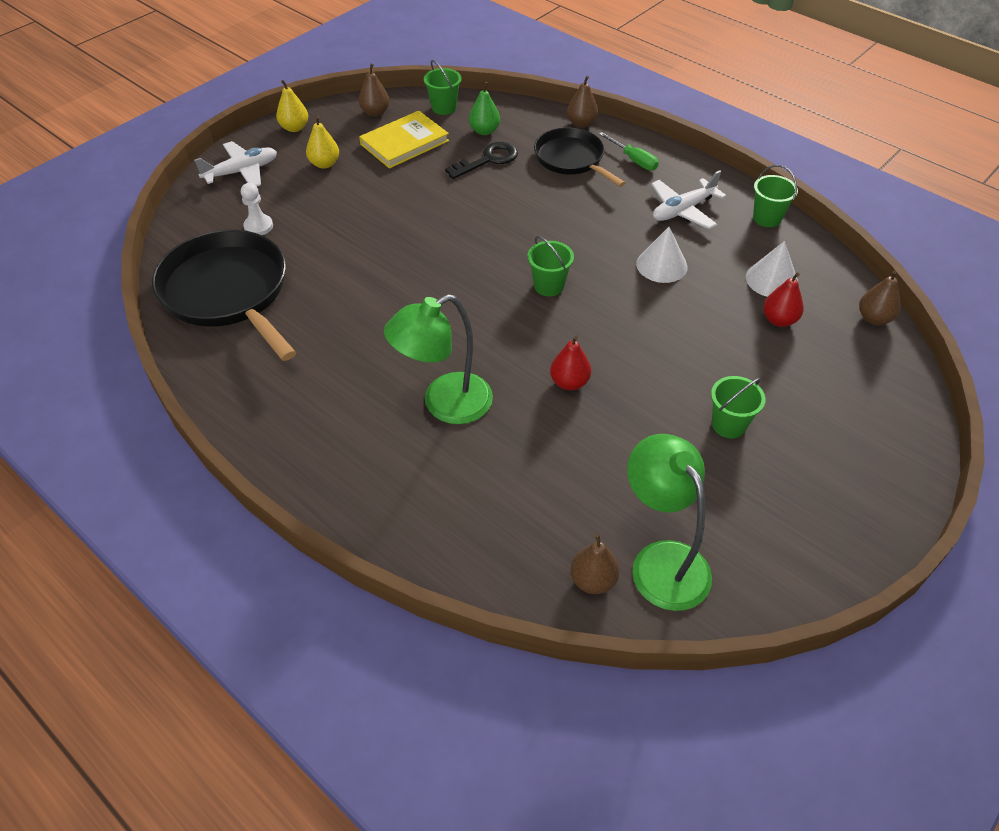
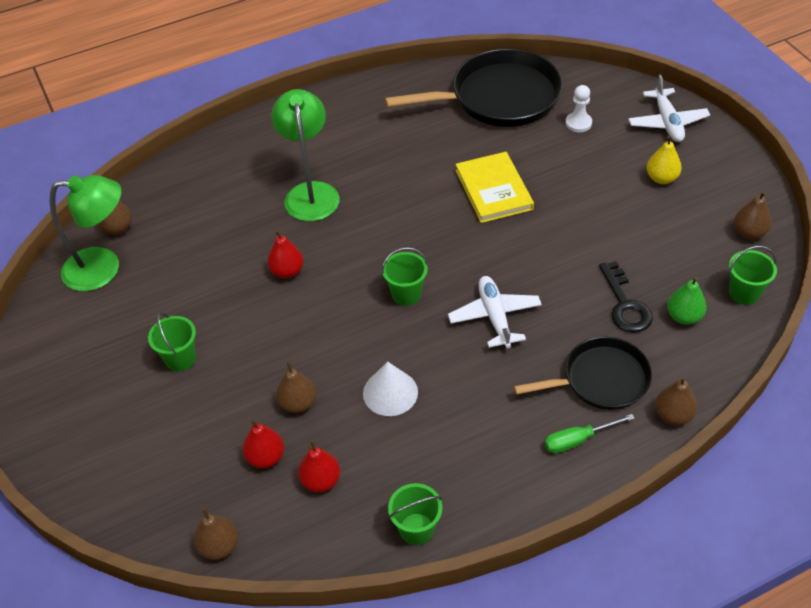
camera: 115 degrees right, 0 degrees up
yellow pear [276,80,308,132] -> none
yellow book [359,111,449,169] -> yellow book moved to [456,152,534,223]
white plane [651,170,726,229] -> white plane moved to [448,276,542,348]
white cone [746,241,798,297] -> red pear [298,440,340,492]
none -> brown pear [276,361,316,413]

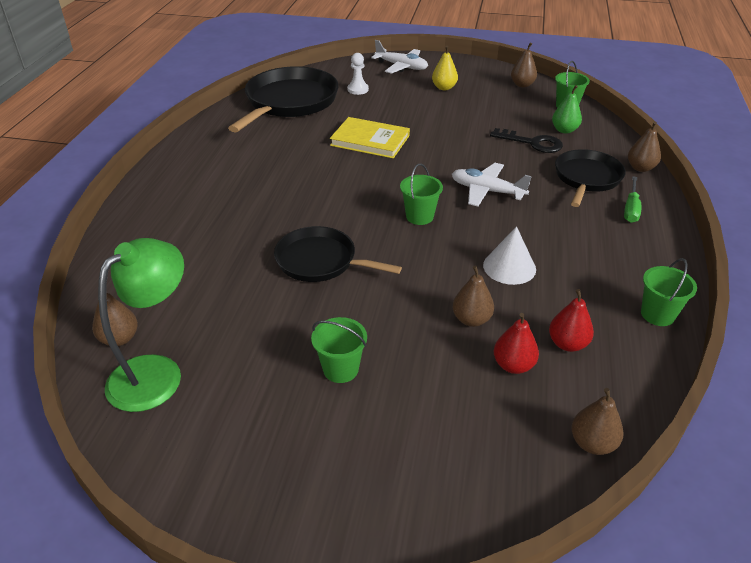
camera: 55 degrees left, 10 degrees down
red pear [267,230,303,278] -> black pan [274,226,402,282]
green lamp [271,89,339,221] -> none

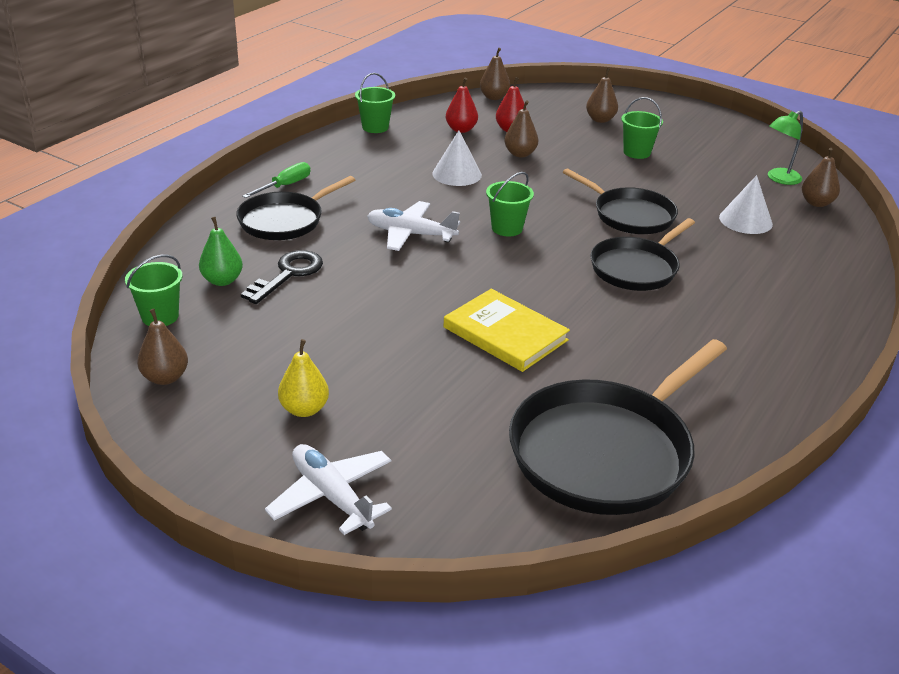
camera: 160 degrees left, 5 degrees down
green lamp [98,238,184,412] -> green lamp [768,111,803,185], size x0.60
white pawn [347,53,369,95] -> none
white plane [452,163,532,207] -> white plane turned 150 degrees clockwise [367,201,460,251]
black key [490,128,563,153] -> black key turned 75 degrees clockwise [241,250,323,304]
brown pear [628,121,661,172] -> brown pear moved to [586,68,618,123]
none -> black pan [590,218,695,291]
none -> white cone [719,175,773,234]

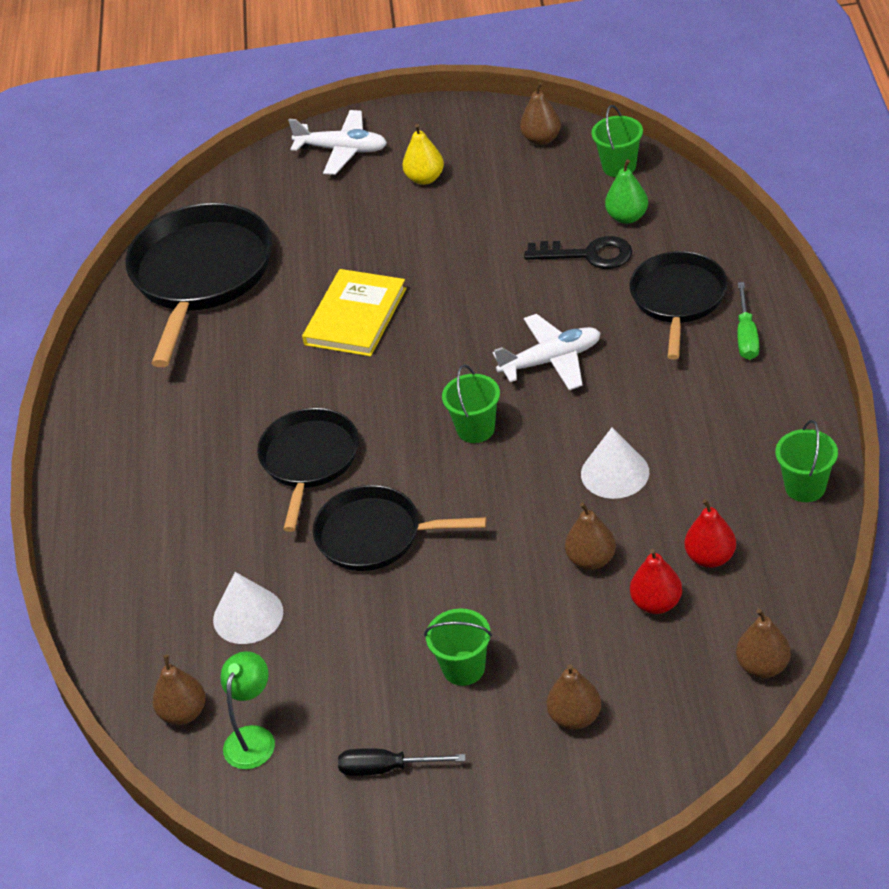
camera: 150 degrees right, 10 degrees up
black key [241,250,323,304] -> black key turned 75 degrees counterclockwise [524,236,632,269]
yellow book [444,289,570,372] -> yellow book turned 75 degrees counterclockwise [302,269,406,356]
none -> black screwdriver [338,748,465,776]

